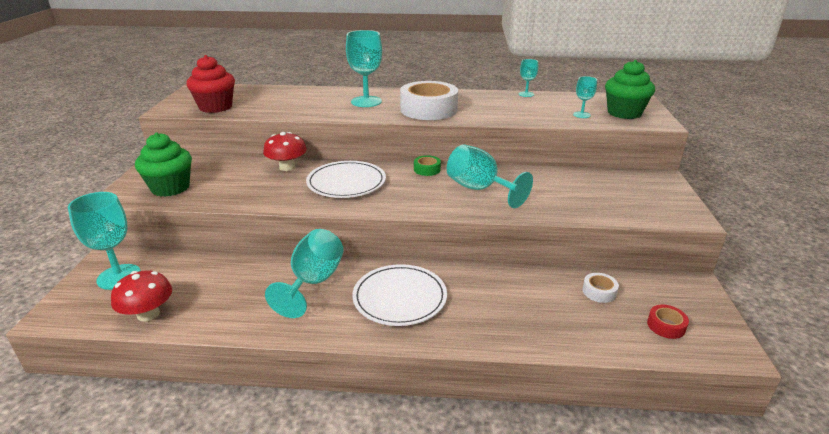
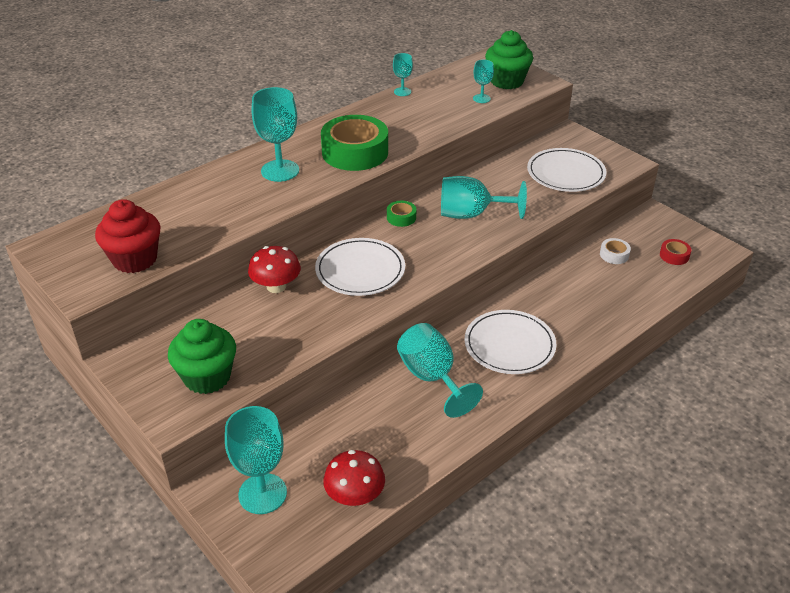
camera: 45 degrees left, 10 degrees up
white tape [400,81,458,120] -> green tape [321,115,388,171]
none -> white plate [527,148,607,192]

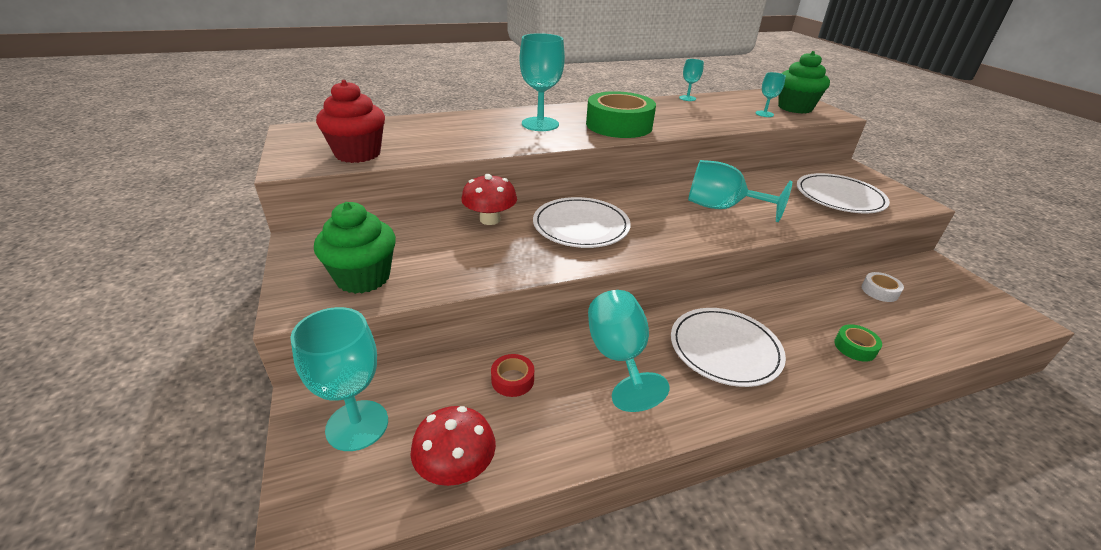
camera: 20 degrees right, 5 degrees down
green tape [387,201,416,227] -> green tape moved to [834,324,882,362]
red tape [660,239,691,265] -> red tape moved to [491,354,534,397]

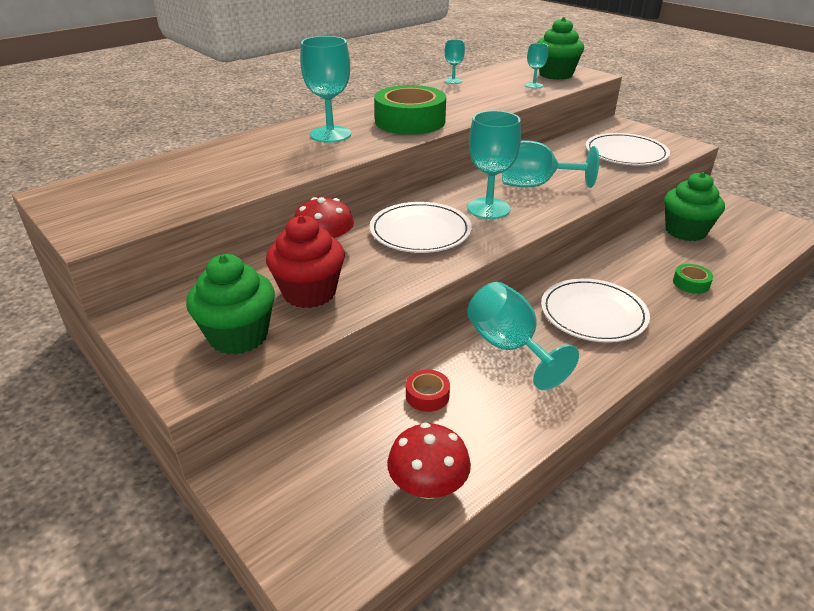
camera: 20 degrees left, 0 degrees up
turquoise goblet [290,307,388,451] -> turquoise goblet moved to [468,111,521,219]
red cupcake [316,80,385,163] -> red cupcake moved to [266,215,345,308]
white tape [862,272,904,302] -> green cupcake [664,172,725,241]

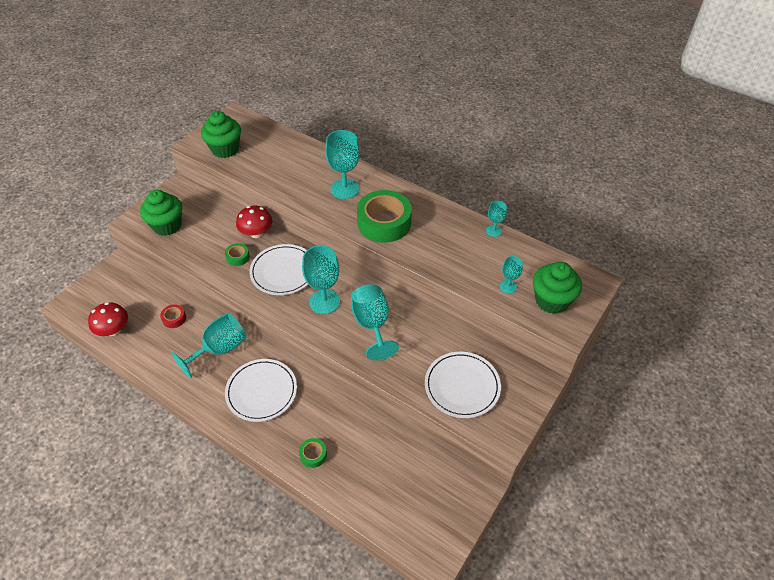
camera: 75 degrees right, 15 degrees up
red cupcake [266,215,345,308] -> none
green cupcake [664,172,725,241] -> green cupcake moved to [201,111,241,158]
none -> green tape [225,243,250,266]

